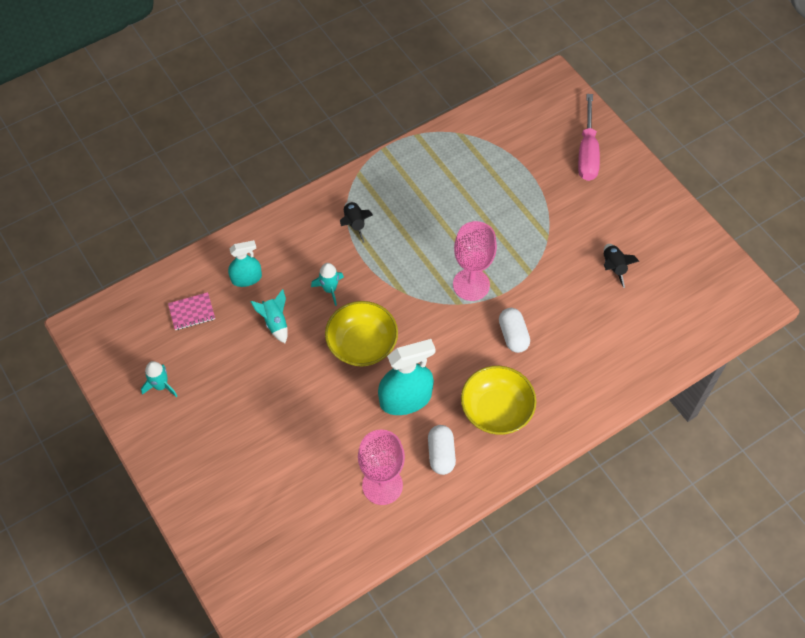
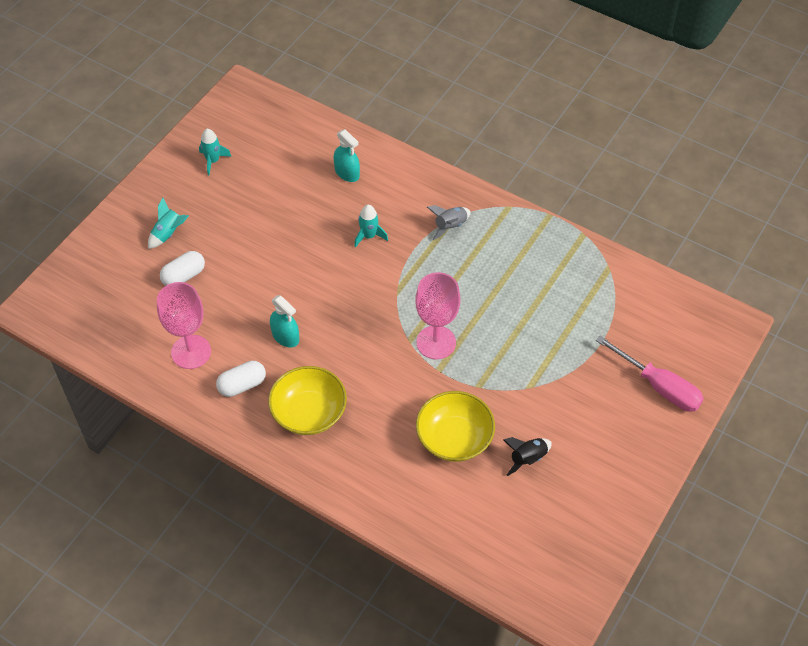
camera: 65 degrees right, 5 degrees down
pink notebook [168,292,215,330] -> none
turquoise rocket [250,289,288,343] -> turquoise rocket moved to [148,198,189,249]
yellow bowl [325,301,398,366] -> yellow bowl moved to [416,391,495,462]
black rocket [340,201,373,243] -> grey rocket [427,205,470,240]
turquoise spray bottle [378,339,435,415] -> turquoise spray bottle [270,295,299,348], size x0.61
white capsule [499,308,530,353] -> white capsule moved to [160,251,205,286]
pink screwdriver [578,94,600,181] -> pink screwdriver turned 120 degrees counterclockwise [596,336,704,412]

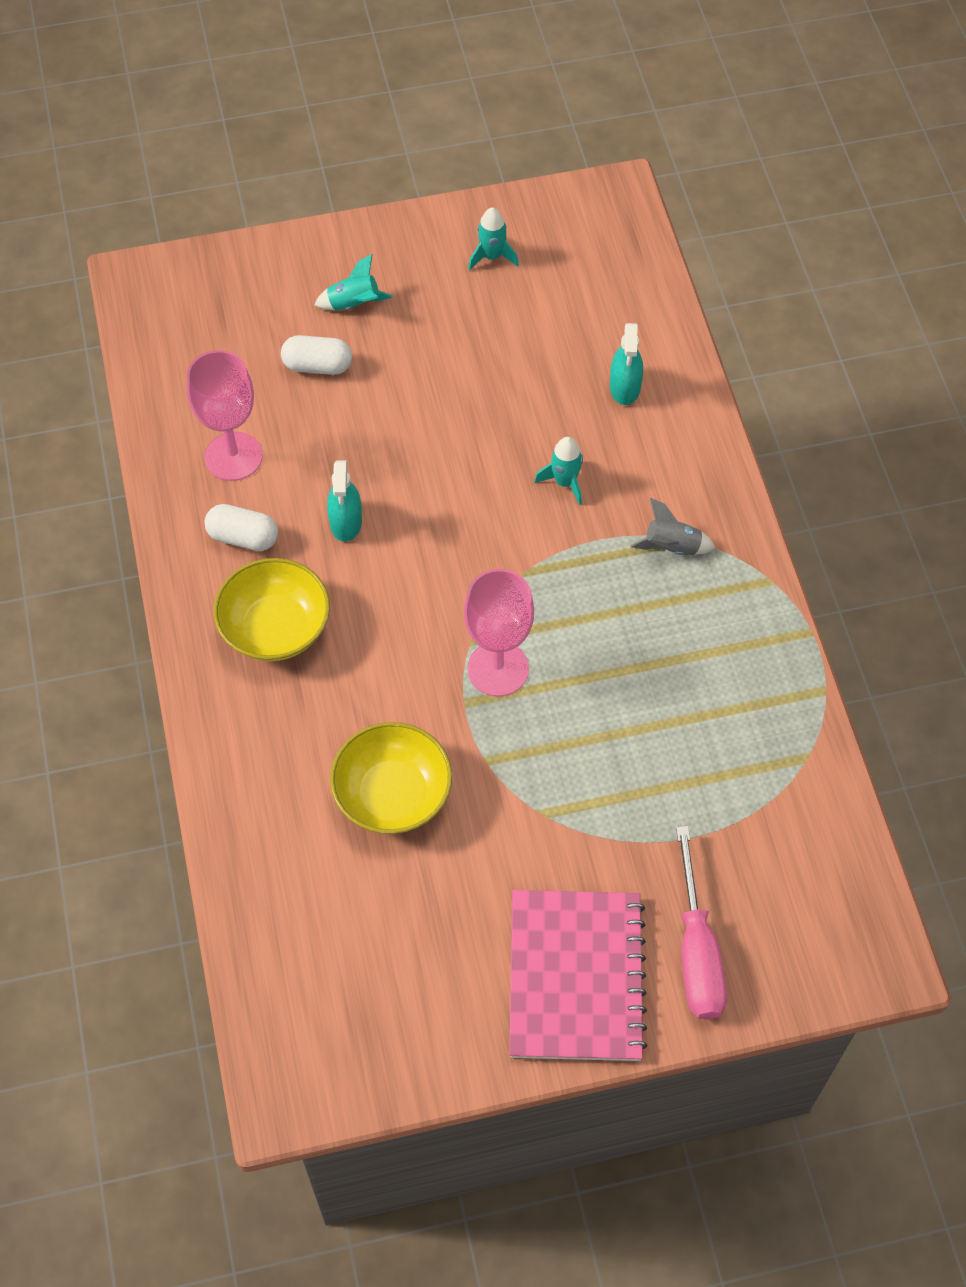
camera: 45 degrees right, 5 degrees up
black rocket [503,437,552,476] -> none
none -> pink notebook [509,890,647,1061]

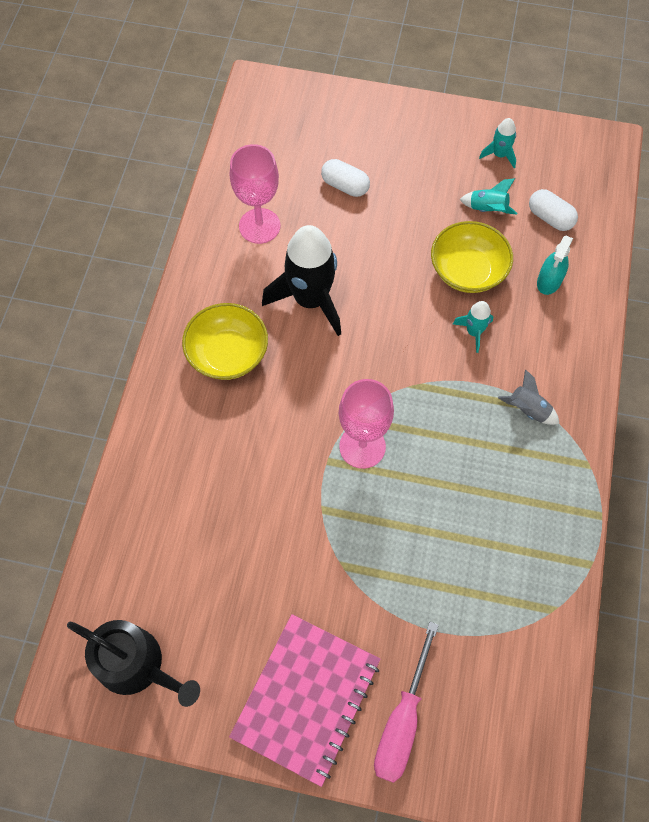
camera: 25 degrees right, 5 degrees up
white capsule [205,504,278,551] -> white capsule moved to [529,189,578,231]
turquoise rocket [314,254,393,310] -> turquoise rocket moved to [460,178,517,215]
turquoise spray bottle [327,460,362,542] -> black rocket [262,225,341,336]
yellow bowl [330,722,452,834] -> yellow bowl moved to [431,221,513,293]
none -> black watering can [67,620,200,707]

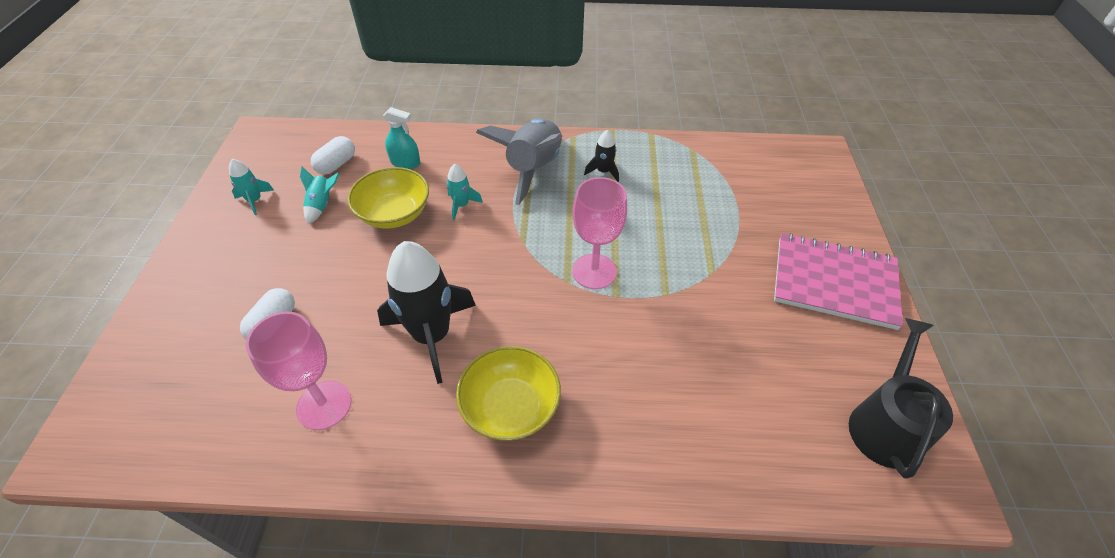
camera: 100 degrees left, 15 degrees down
pink screwdriver [374,622,439,783] -> none
grey rocket [498,369,559,425] -> grey rocket [476,119,563,205], size x2.16
none -> black rocket [584,130,619,182]

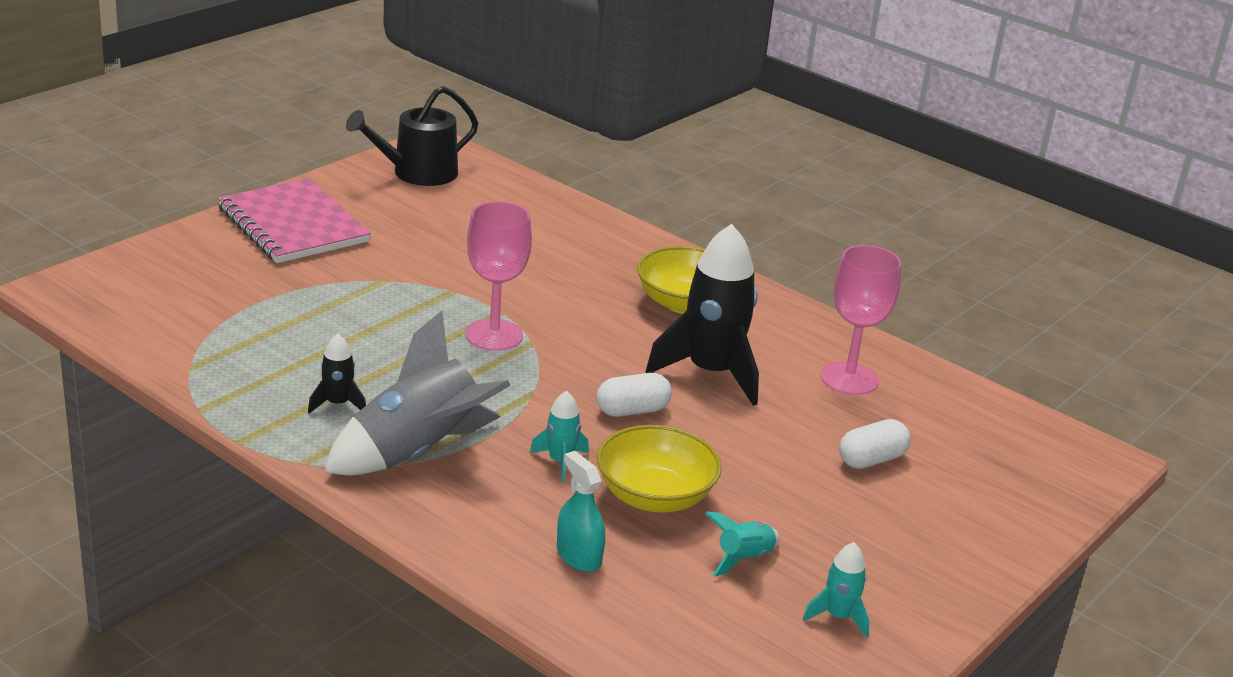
camera: 145 degrees left, 20 degrees down
white capsule [311,136,355,175] -> white capsule moved to [597,373,672,417]

